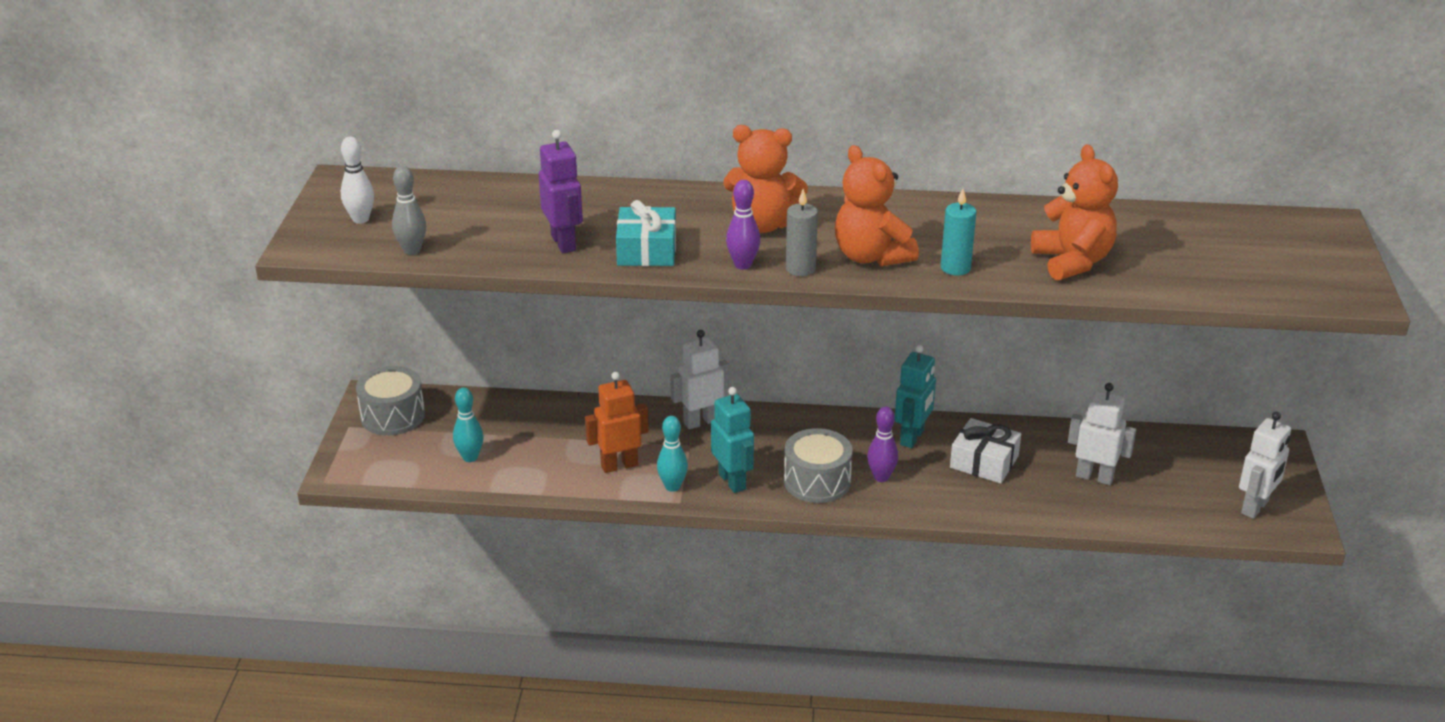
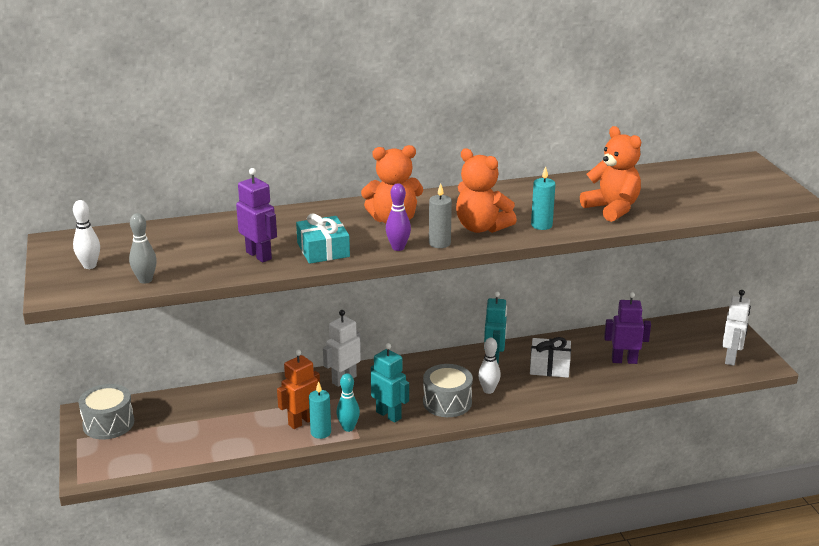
camera: 20 degrees left, 5 degrees down
turquoise bowling pin [453,387,483,462] -> none
purple bowling pin [867,407,898,482] -> white bowling pin [478,338,501,394]
white robot [1068,383,1136,485] -> purple robot [604,292,651,364]
none -> turquoise candle [309,381,331,439]

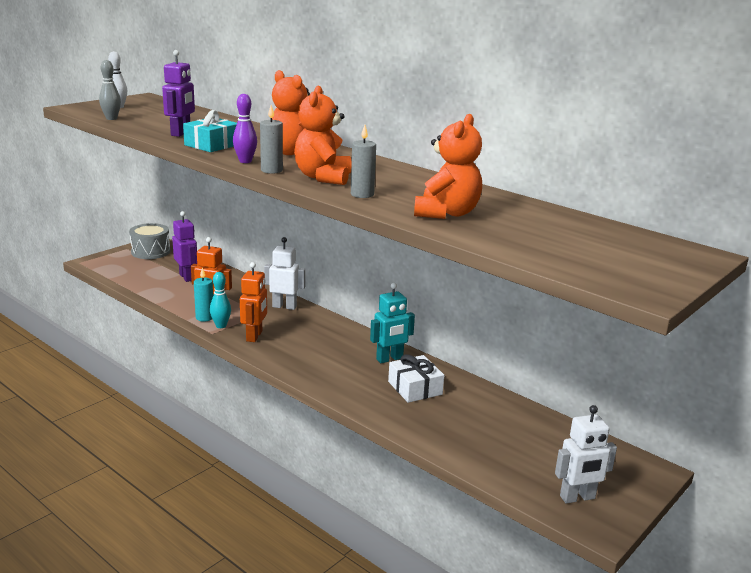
camera: 55 degrees right, 5 degrees down
turquoise robot [371,343,409,423] -> orange robot [240,262,267,342]
grey drum [423,364,473,417] -> none
white bowling pin [478,338,501,394] -> none
turquoise candle [531,166,555,230] -> grey candle [351,125,376,198]
purple robot [604,292,651,364] -> purple robot moved to [172,211,197,282]

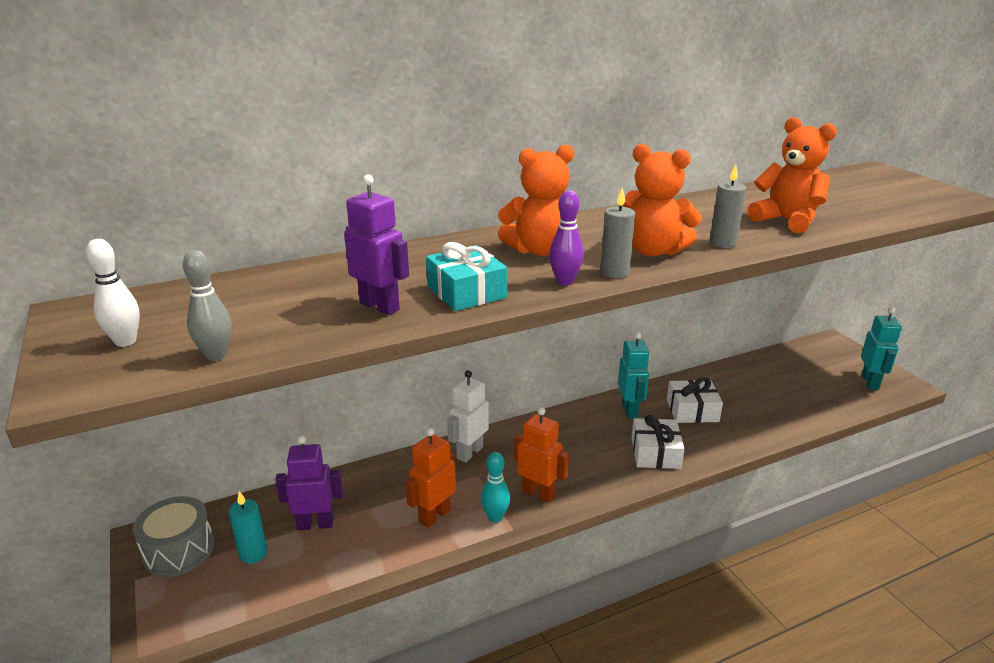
camera: 65 degrees left, 5 degrees up
turquoise candle [194,267,213,322] -> turquoise candle moved to [229,491,267,563]
white robot [555,405,617,503] -> turquoise robot [861,307,902,390]
none -> white gift [631,415,685,469]

